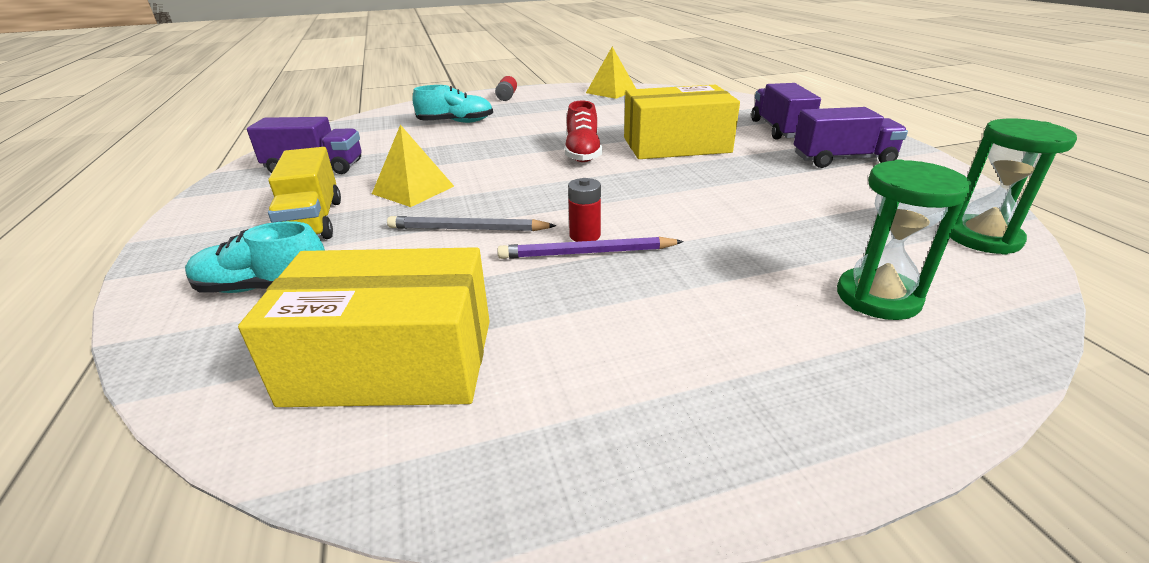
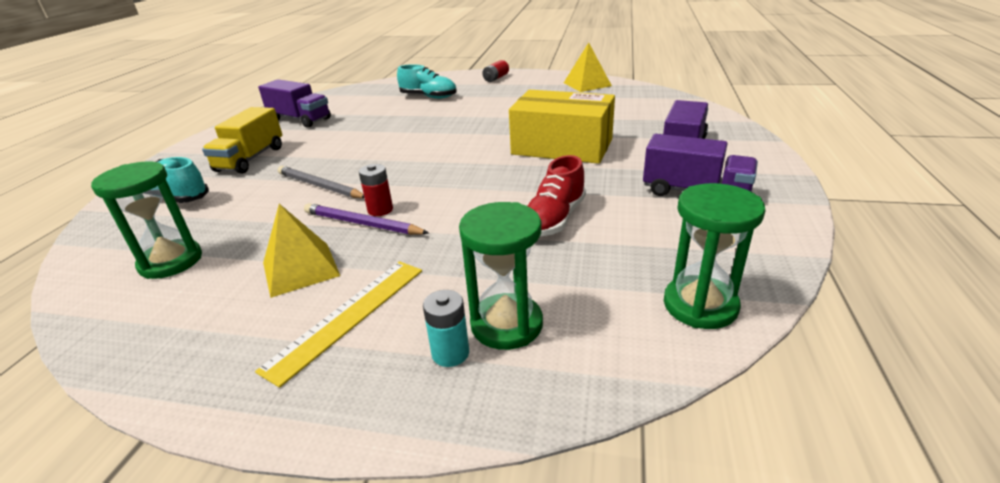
camera: 30 degrees right, 0 degrees up
yellow box [238,247,490,407] -> green hourglass [91,161,202,279]
yellow pyramid [372,125,454,207] -> yellow pyramid moved to [263,204,340,298]
red shoe [565,100,602,162] -> red shoe moved to [528,155,586,237]
none -> yellow ruler [255,261,422,388]
none -> turquoise battery [423,290,469,367]

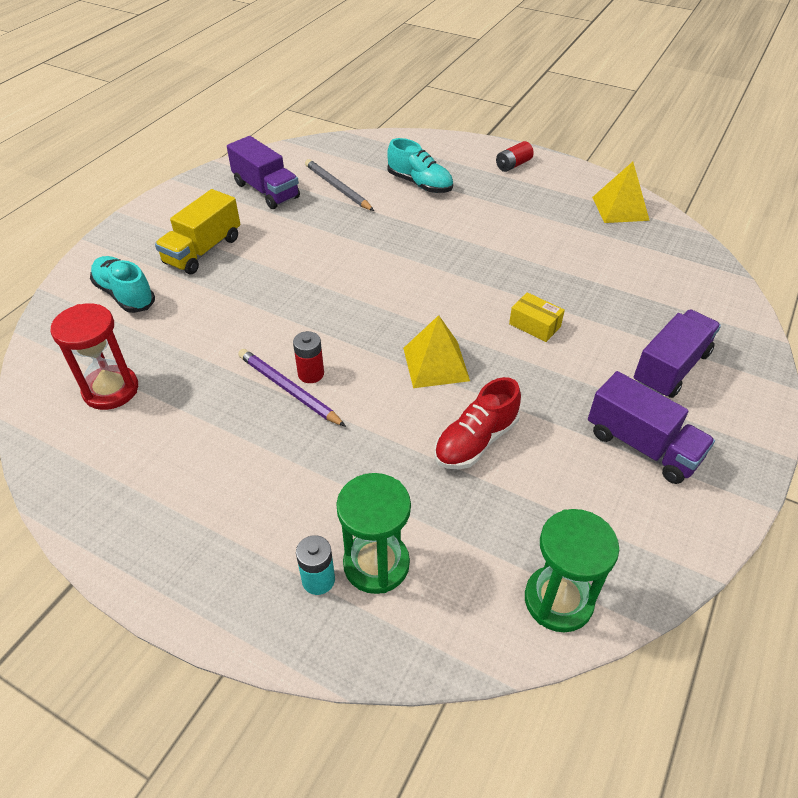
camera: 15 degrees right, 15 degrees up
green hourglass [91,161,202,279] -> red hourglass [50,303,138,410]
yellow ruler [255,261,422,388] -> none
yellow pyramid [263,204,340,298] -> yellow pyramid moved to [403,315,470,388]
grey pencil [278,166,364,198] -> grey pencil moved to [305,159,374,211]
yellow box [509,90,615,164] -> yellow box [509,292,565,342], size x0.42

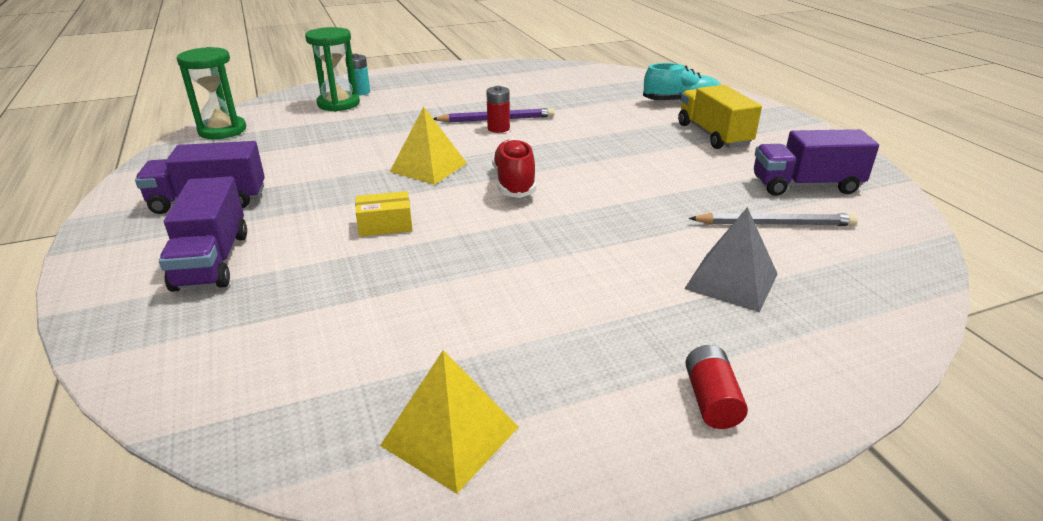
camera: 130 degrees right, 15 degrees down
red hourglass [50,303,138,410] -> none
turquoise shoe [387,138,453,193] -> grey pyramid [684,207,778,312]
red shoe [435,377,521,469] -> red shoe moved to [492,138,536,198]

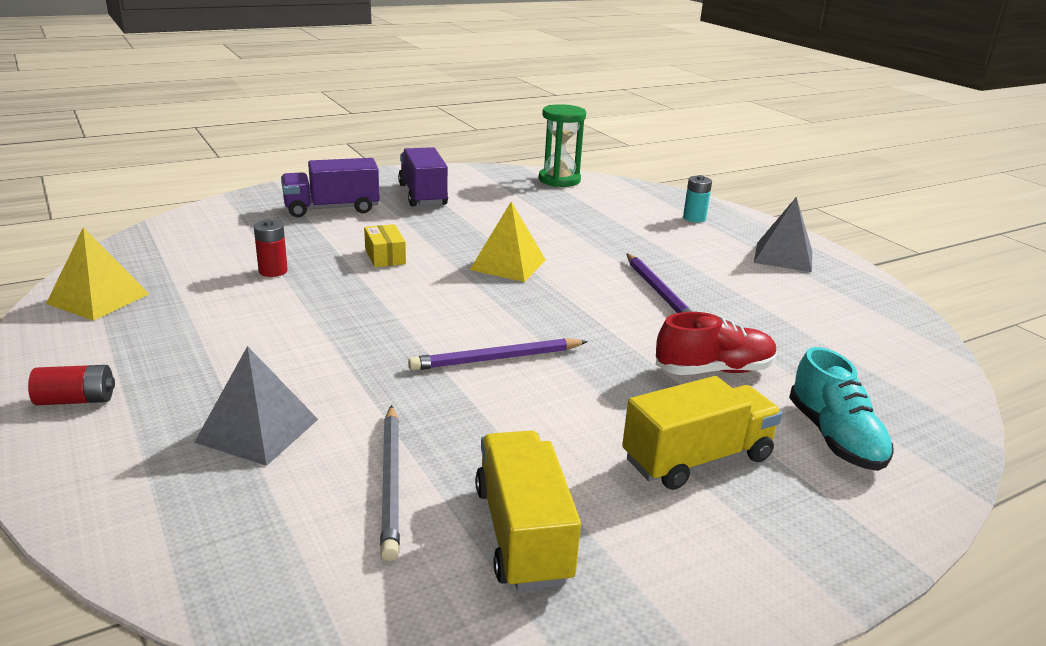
camera: 80 degrees right, 5 degrees down
green hourglass [305,27,360,111] -> none
red battery [486,86,510,133] -> red battery moved to [254,219,288,277]
red shoe [492,138,536,198] -> red shoe moved to [656,312,777,375]
purple truck [754,129,879,196] -> yellow truck [475,430,581,591]
none -> purple pencil [408,338,588,371]
none -> grey pyramid [754,197,812,272]

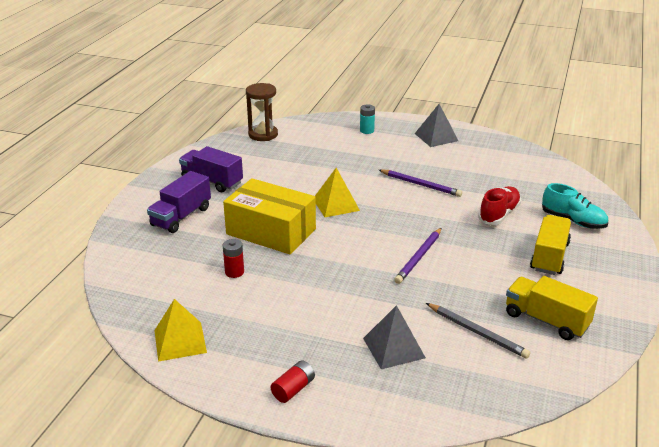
camera: 40 degrees left, 5 degrees up
yellow box [364,224,406,267] -> yellow box [223,178,316,254], size x2.40
green hourglass [539,104,586,187] -> brown hourglass [246,83,278,141]

